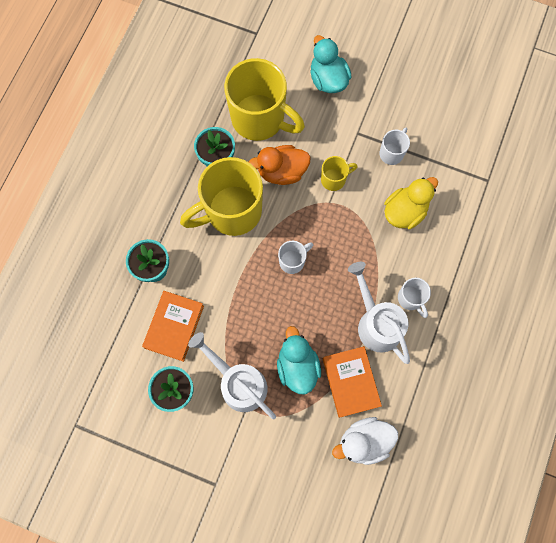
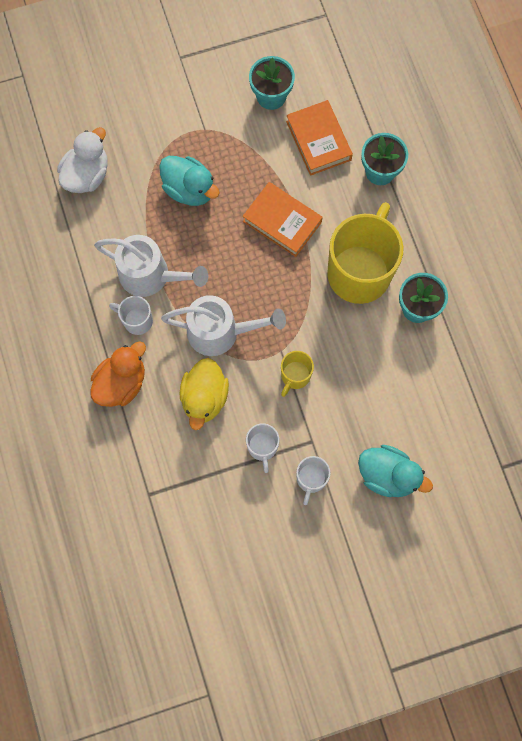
camera: 140 degrees right, 0 degrees up
white watering can [188,332,276,419] -> white watering can moved to [161,295,286,356]
yellow mug [224,58,305,141] -> none
orange duck [248,145,311,185] -> orange duck moved to [90,341,146,407]
white mug [278,241,313,274] -> white mug moved to [296,456,331,505]
orange book [323,346,382,418] -> orange book moved to [243,182,323,257]

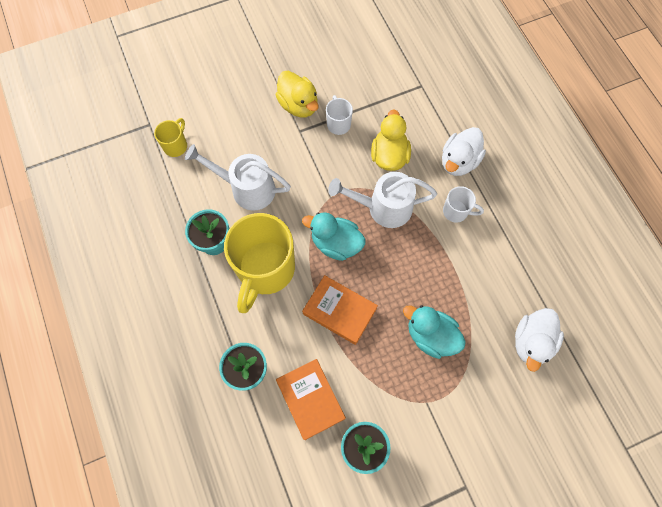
camera: 175 degrees right, 5 degrees down
orange duck [90,341,146,407] -> white duck [442,127,486,176]
white watering can [94,235,208,297] -> white watering can moved to [185,144,291,210]
yellow mug [281,351,314,397] -> yellow mug moved to [154,118,187,157]
white mug [296,456,331,505] -> yellow duck [276,71,319,117]
turquoise duck [358,445,433,497] -> turquoise duck moved to [302,212,366,261]

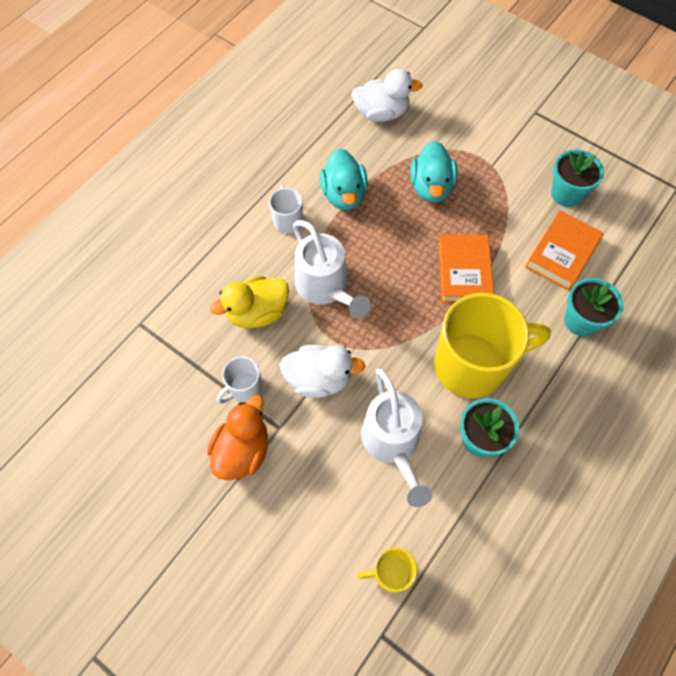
camera: 120 degrees left, 5 degrees down
yellow duck [276,71,319,117] -> orange duck [207,395,268,480]
turquoise duck [302,212,366,261] -> turquoise duck moved to [320,148,368,210]
white duck [442,127,486,176] -> white duck moved to [280,345,366,398]

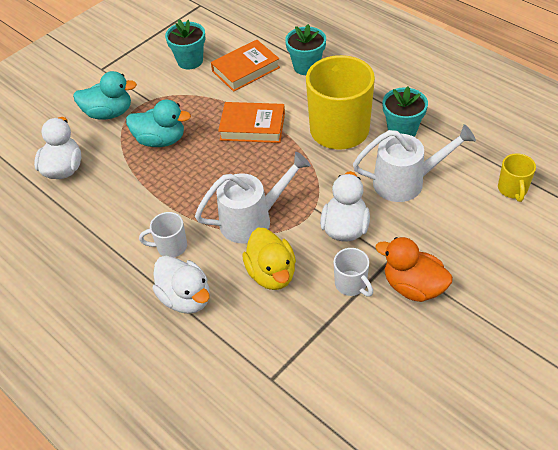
camera: 80 degrees left, 15 degrees down
turquoise duck [320,148,368,210] -> turquoise duck moved to [73,71,137,120]
orange book [525,211,604,291] -> orange book turned 75 degrees counterclockwise [211,40,280,92]
none -> white duck [152,256,210,314]

